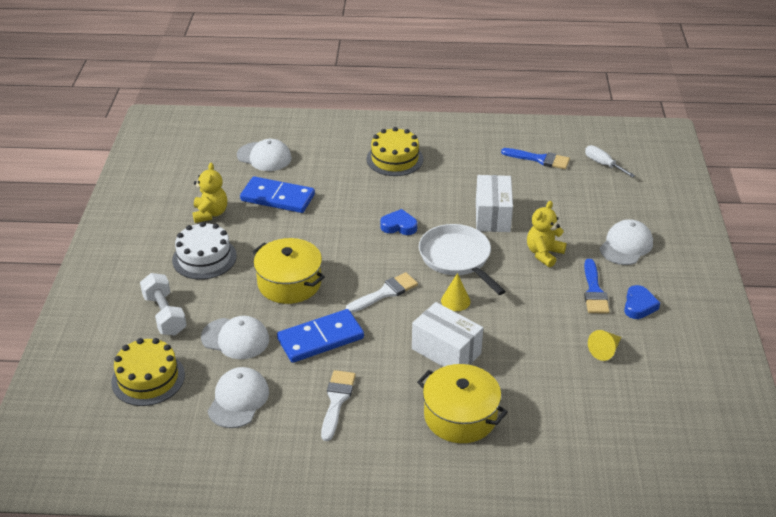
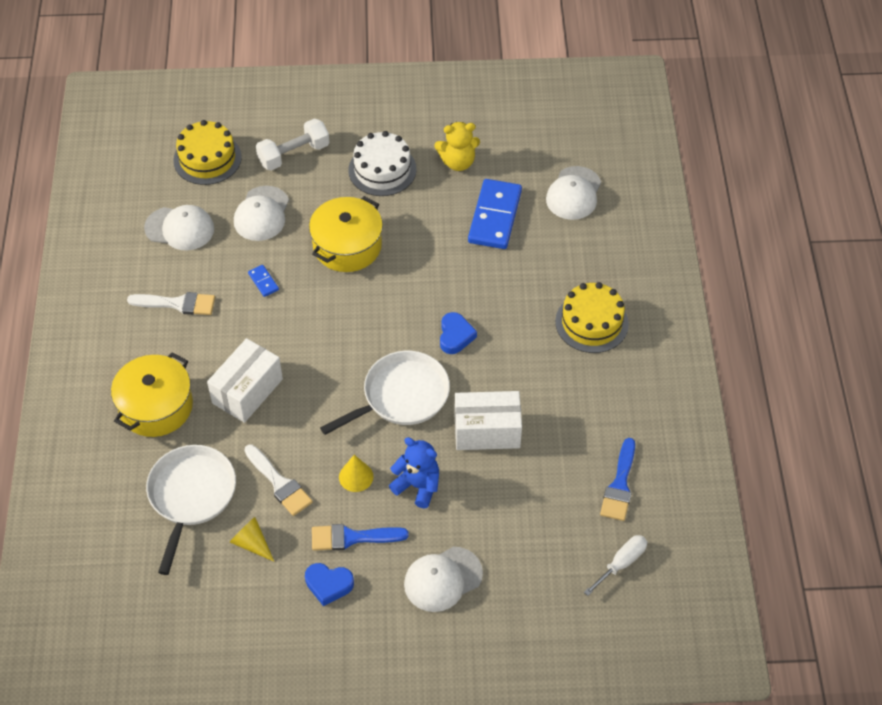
camera: 85 degrees right, 15 degrees up
blue domino [277,309,364,363] -> blue domino [248,265,279,297], size x0.43
white brush [346,272,418,313] -> white brush moved to [245,445,313,516]
yellow cone [441,273,471,311] -> yellow cone moved to [339,455,374,492]
yellow teddy bear [527,201,567,267] -> blue teddy bear [389,437,439,509]
white cap [600,219,653,265] -> white cap turned 120 degrees clockwise [404,547,483,612]
none -> white pan [146,445,236,575]

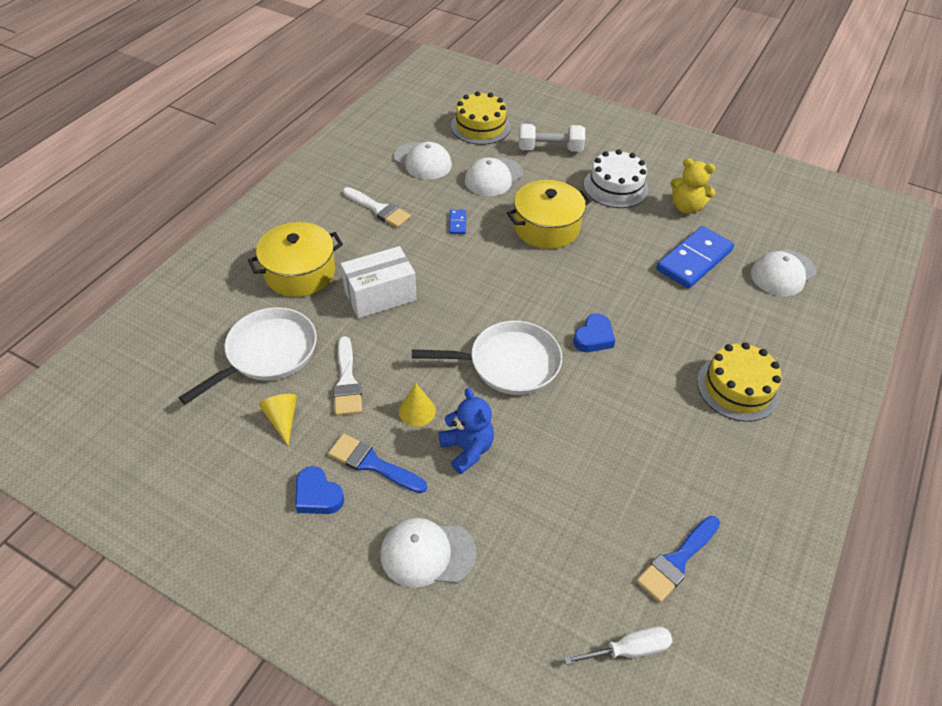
camera: 30 degrees right, 5 degrees down
white box [454,391,522,450] -> none

